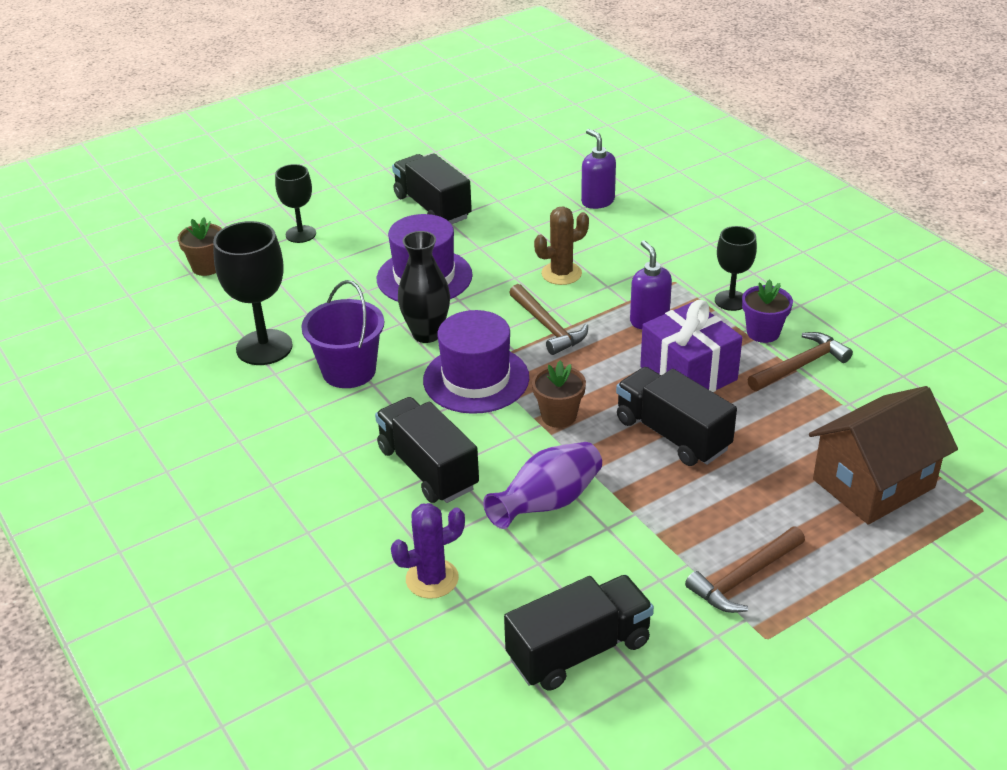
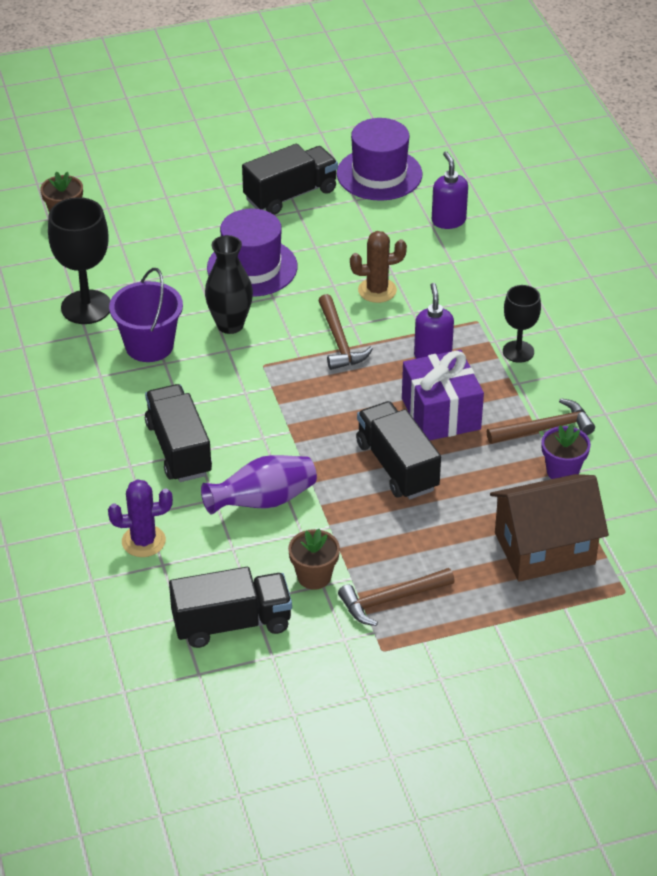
camera: 15 degrees right, 5 degrees up
black goblet [275,164,316,243] -> none
black truck [392,153,472,224] -> black truck turned 75 degrees clockwise [242,144,338,215]
purple hat [423,310,529,414] -> purple hat moved to [337,118,422,201]
brown flower pot [532,361,586,428] -> brown flower pot moved to [288,529,340,590]
purple flower pot [742,279,793,343] -> purple flower pot moved to [541,424,591,479]

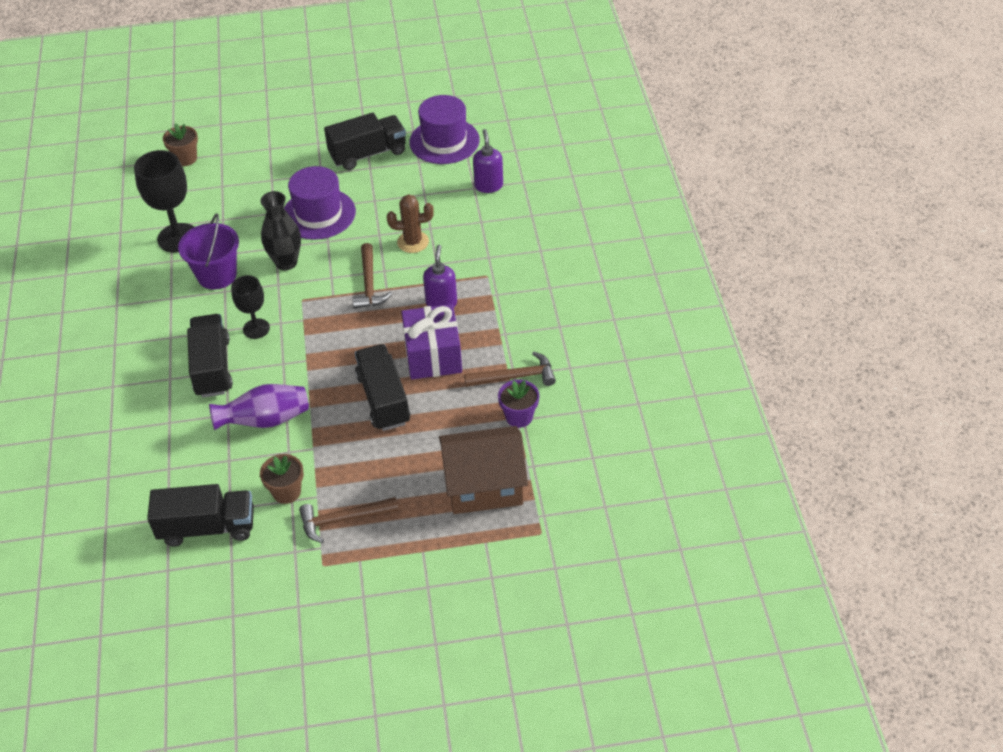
camera: 10 degrees right, 5 degrees up
purple cactus [108,479,173,557] -> none
black goblet [503,285,541,363] -> black goblet moved to [231,275,270,339]

